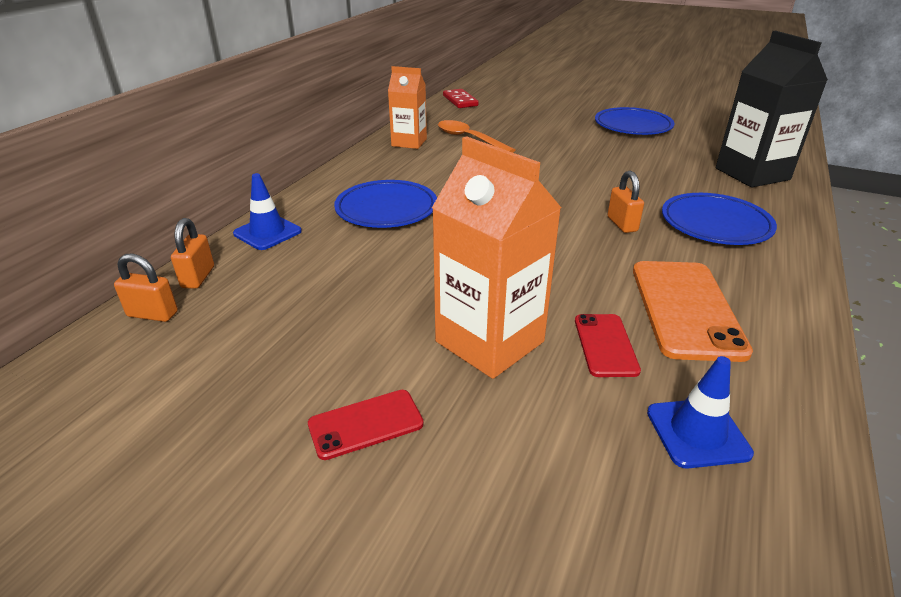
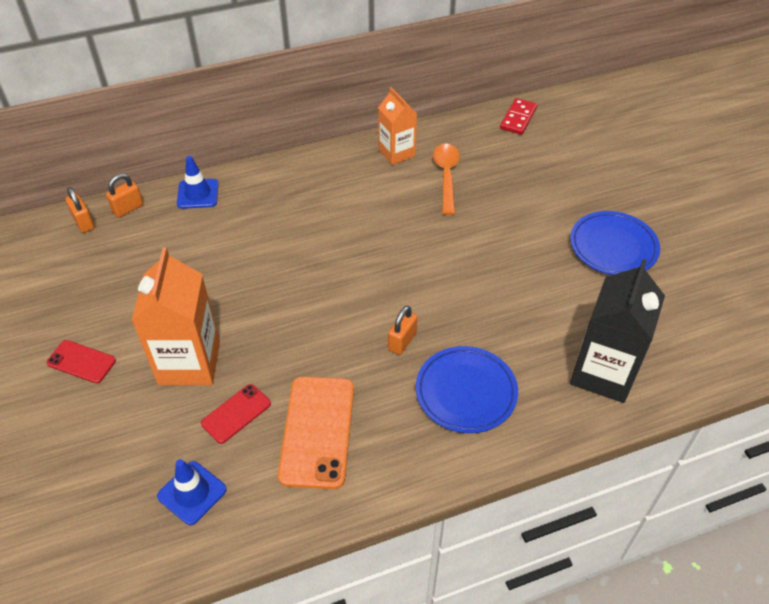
camera: 45 degrees right, 15 degrees up
blue plate [334,180,437,228] -> none
orange phone [633,261,753,362] -> orange phone turned 45 degrees counterclockwise [278,376,354,489]

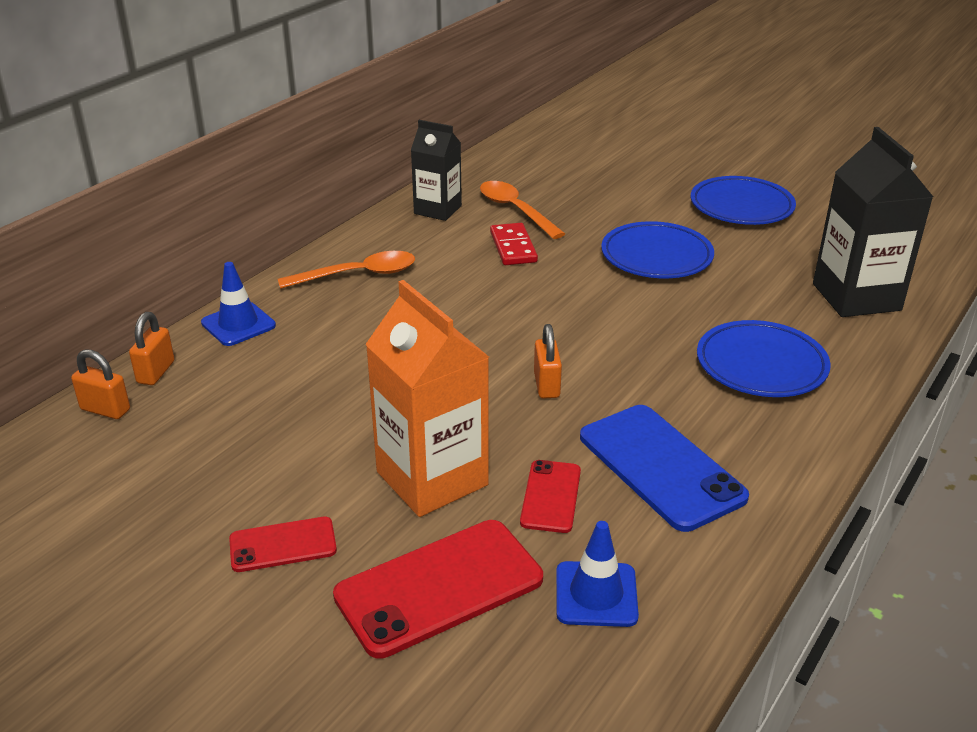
camera: 35 degrees left, 15 degrees down
orange phone [278,376,354,489] -> blue phone [580,405,749,532]
orange carton [378,87,417,165] -> black carton [411,120,462,221]
orange padlock [388,305,417,355] -> orange padlock moved to [534,324,562,399]
red domino [500,98,537,135] -> red domino moved to [490,223,538,265]
none -> orange spoon [278,251,415,289]
none -> red phone [333,520,543,659]
none -> blue plate [601,221,714,278]

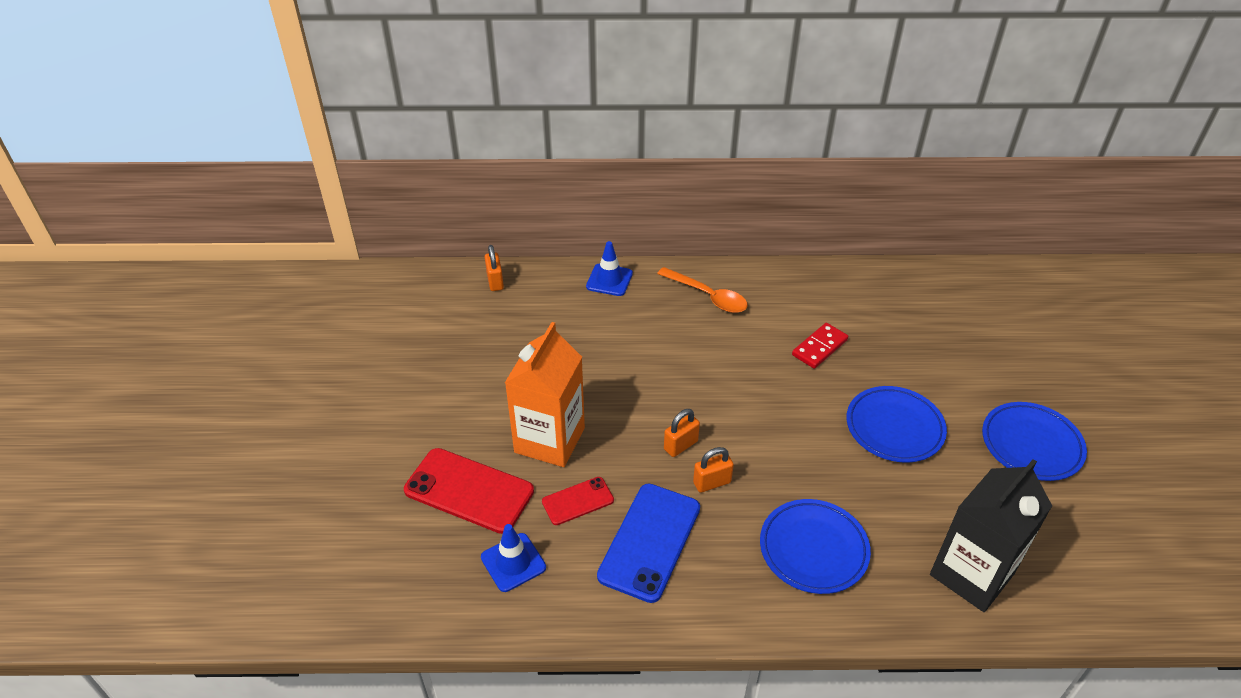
camera: 55 degrees right, 10 degrees up
orange padlock [129,312,174,385] -> orange padlock moved to [693,447,734,493]
red phone [229,517,337,572] -> none
black carton [411,120,462,221] -> none
orange spoon [480,181,565,239] -> none

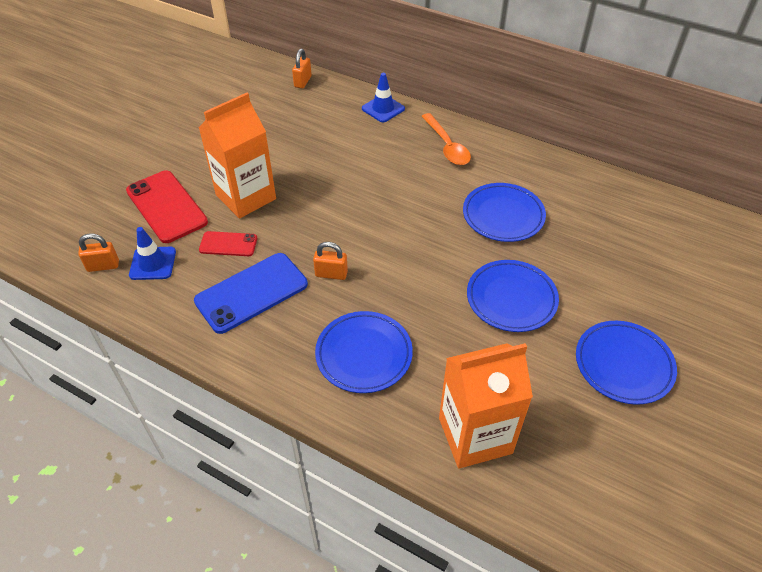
camera: 30 degrees right, 5 degrees up
orange padlock [664,409,700,457] -> orange padlock moved to [78,233,119,272]
red domino [792,323,848,369] -> blue plate [463,183,546,242]
black carton [930,459,1052,612] -> orange carton [439,343,533,469]

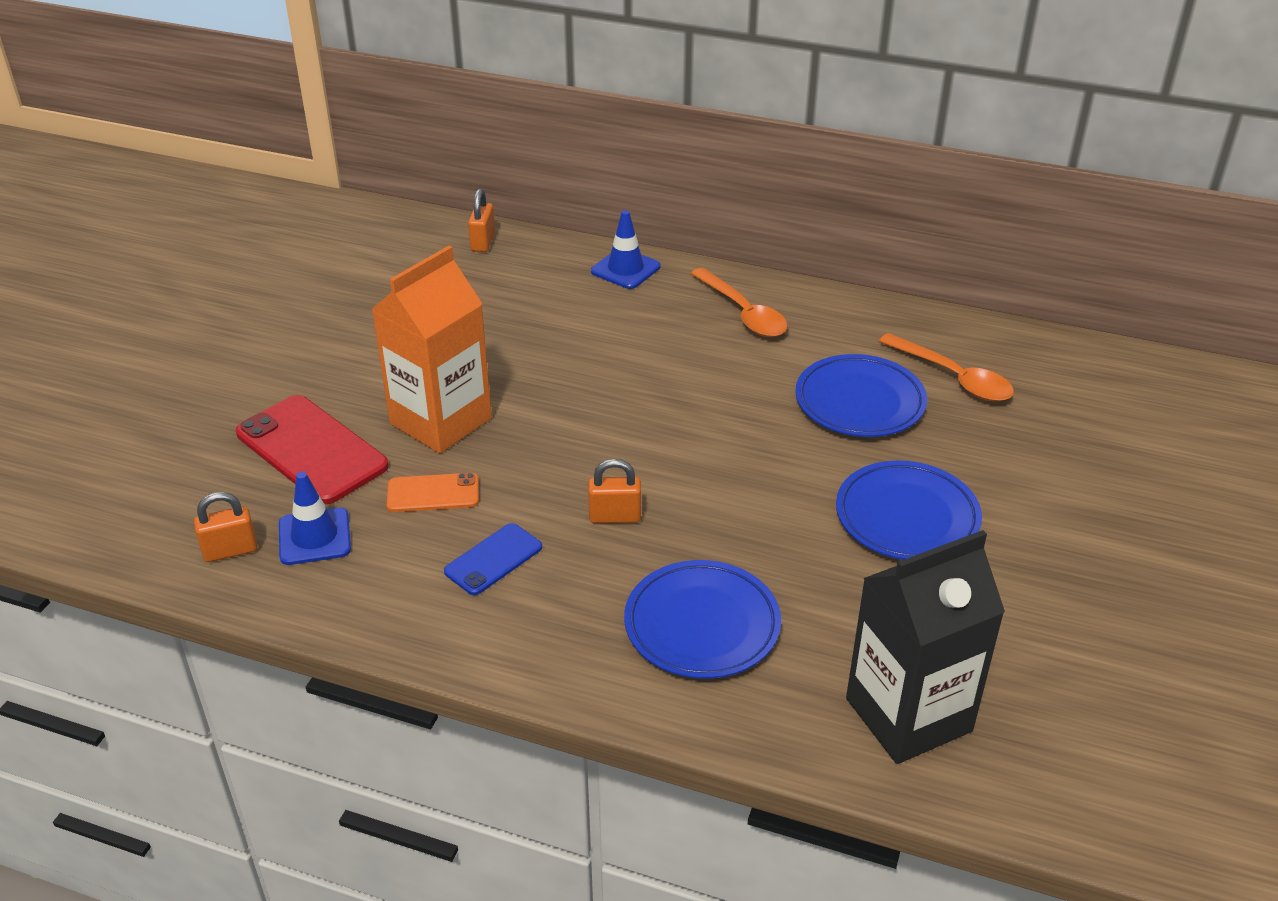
camera: 10 degrees left, 10 degrees down
blue phone [194,253,308,334] -> blue phone [444,523,542,595], size x0.55
red phone [199,231,257,256] -> orange phone [387,473,479,512]
orange carton [439,343,533,469] -> black carton [846,530,1005,764]
blue plate [576,321,677,405] -> none
none -> orange spoon [879,333,1014,401]

